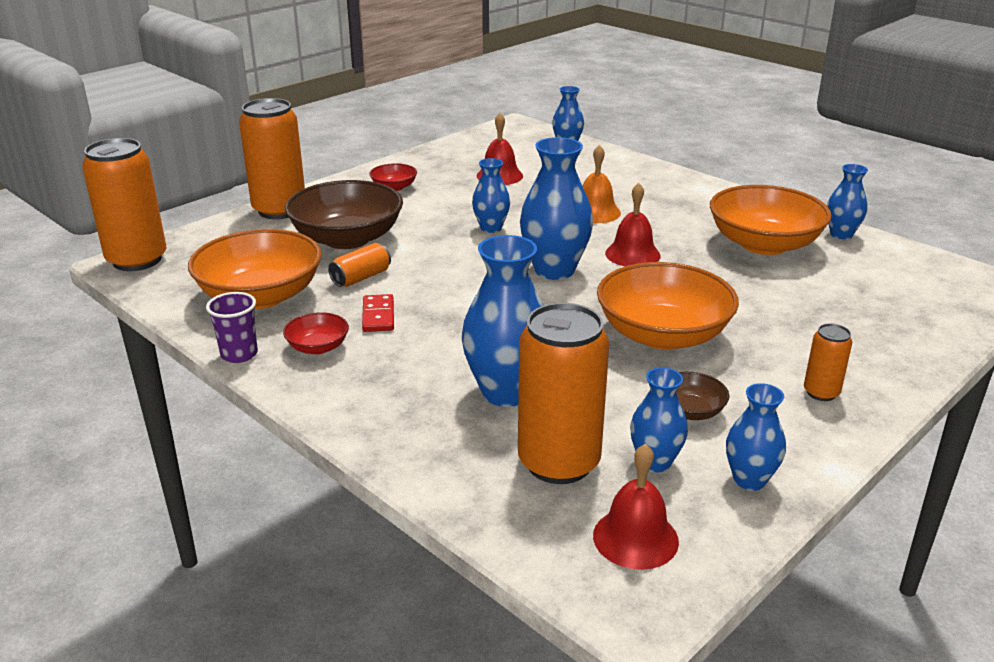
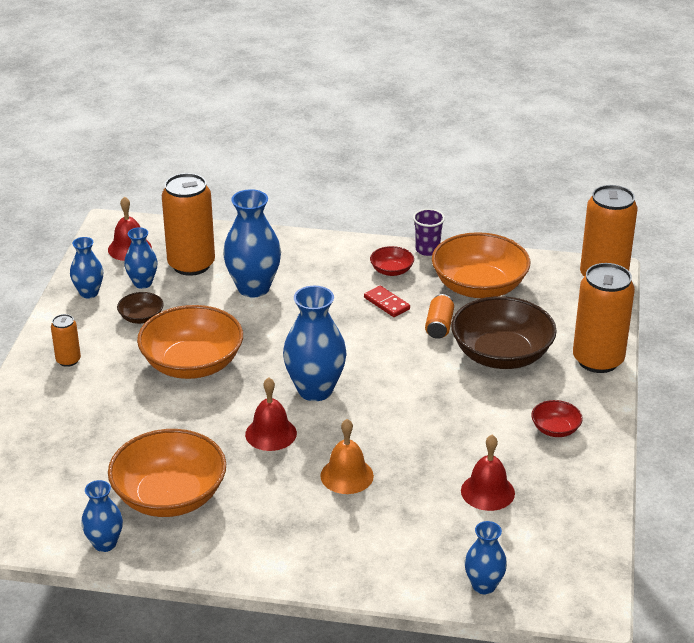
camera: 145 degrees right, 5 degrees up
blue vase [472,158,510,233] -> none

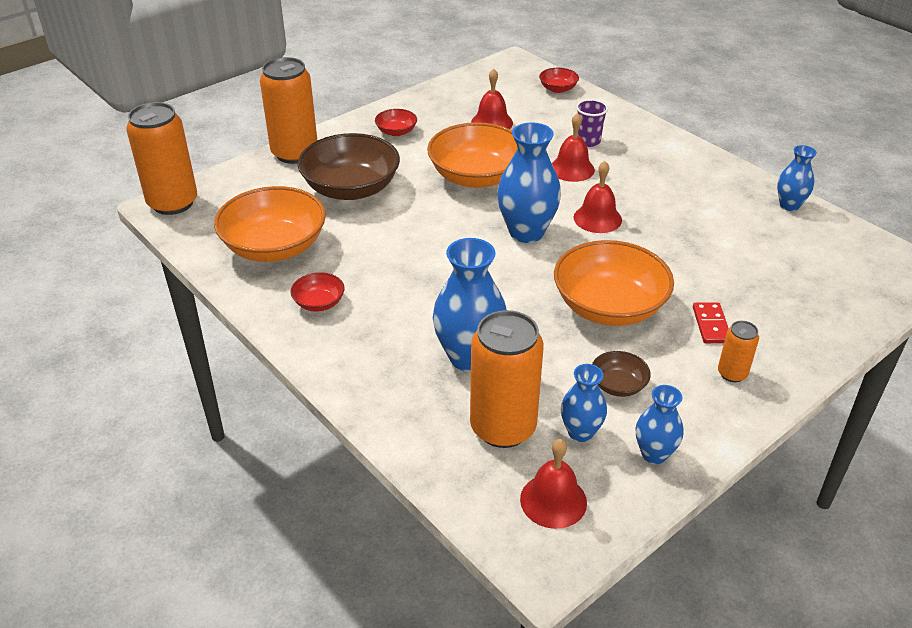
camera: 140 degrees left, 5 degrees up
orange bowl [108,429,226,517] -> orange bowl moved to [427,122,517,188]
orange bell [320,419,374,494] -> red bell [552,113,595,182]
red domino [364,286,410,317] -> red domino moved to [693,302,729,343]
purple cup [413,209,445,256] -> purple cup moved to [576,99,608,147]
orange can [425,294,454,339] -> none
blue vase [465,521,507,594] -> red bowl [539,68,579,93]

